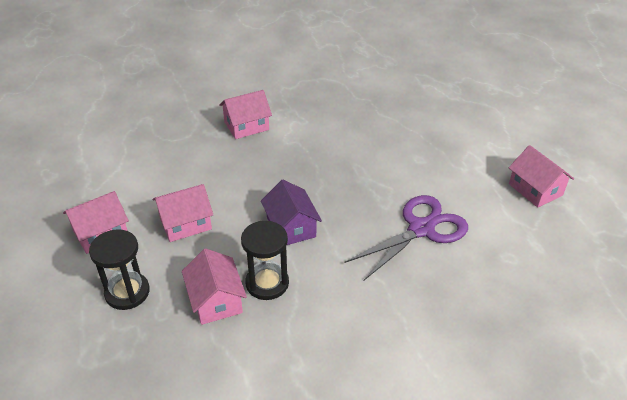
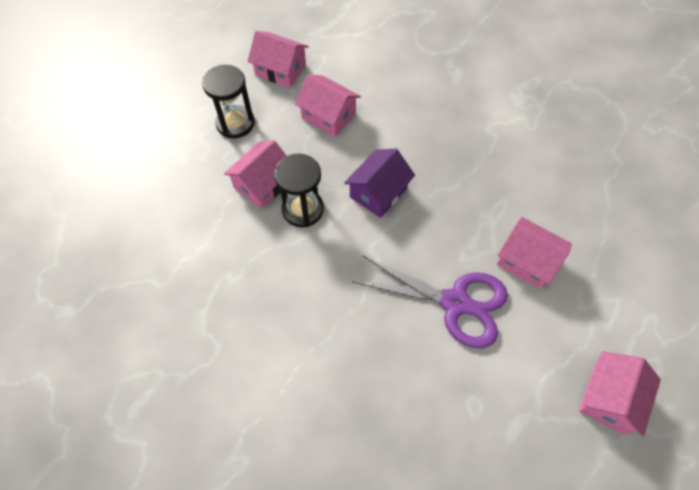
camera: 60 degrees right, 20 degrees up
pink house [219,90,272,139] -> pink house moved to [497,217,572,289]

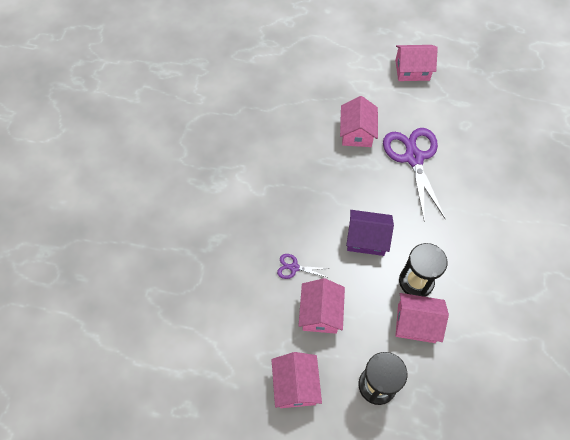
camera: 120 degrees left, 0 degrees up
none -> purple scissors [277,254,330,279]

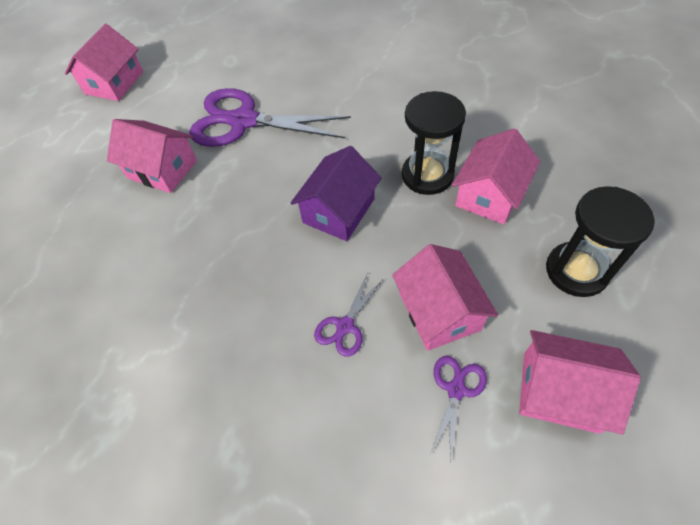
camera: 65 degrees left, 5 degrees down
pink house [298,278,345,334] -> pink house turned 45 degrees clockwise [392,244,498,351]
none -> purple scissors [430,356,487,460]

